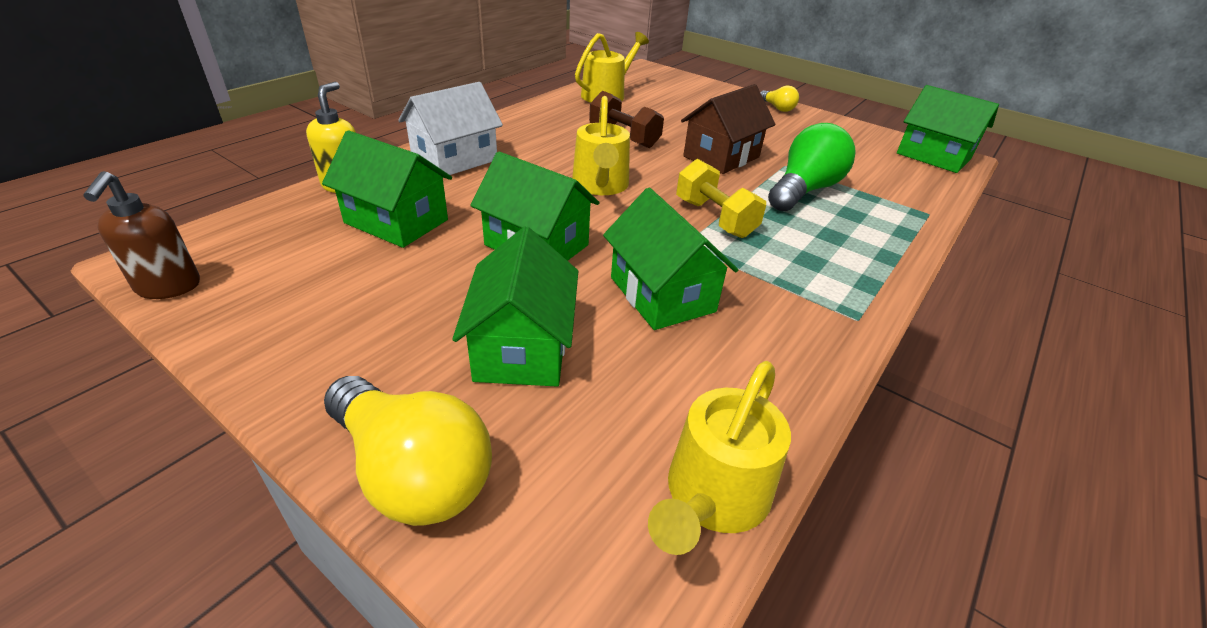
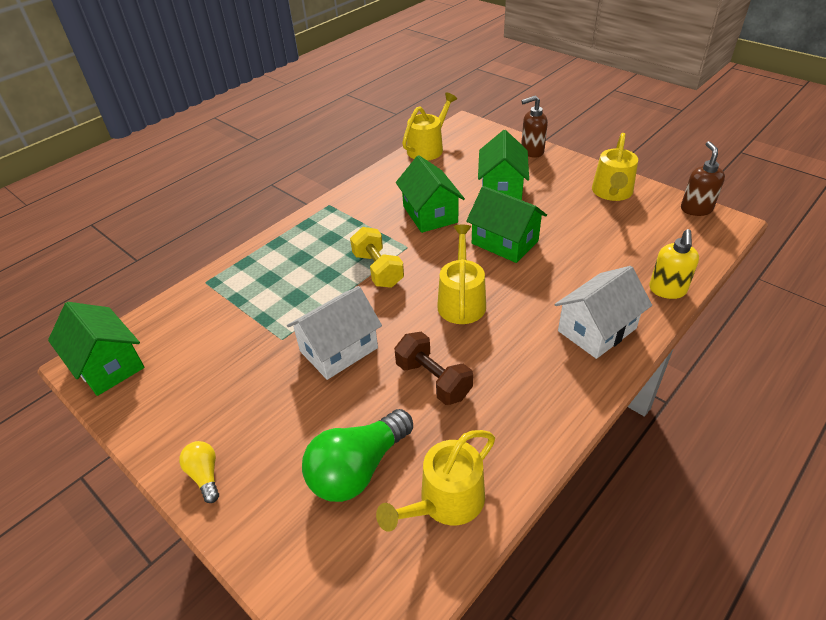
camera: 170 degrees left, 5 degrees up
green house [322,130,452,248] -> none
yellow light bulb [324,376,492,526] -> brown soap dispenser [521,95,548,158]
brown house [681,84,776,174] -> white house [287,286,382,380]
green light bulb [768,123,856,211] -> green light bulb moved to [302,409,413,502]
none -> yellow watering can [592,133,638,201]

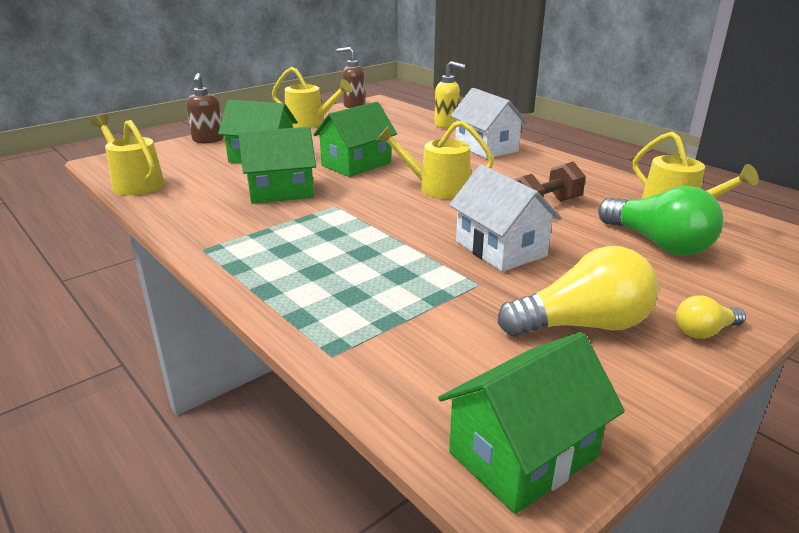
camera: 85 degrees left, 15 degrees down
yellow dumbbell [350,227,404,288] -> none
none -> yellow light bulb [498,246,658,337]

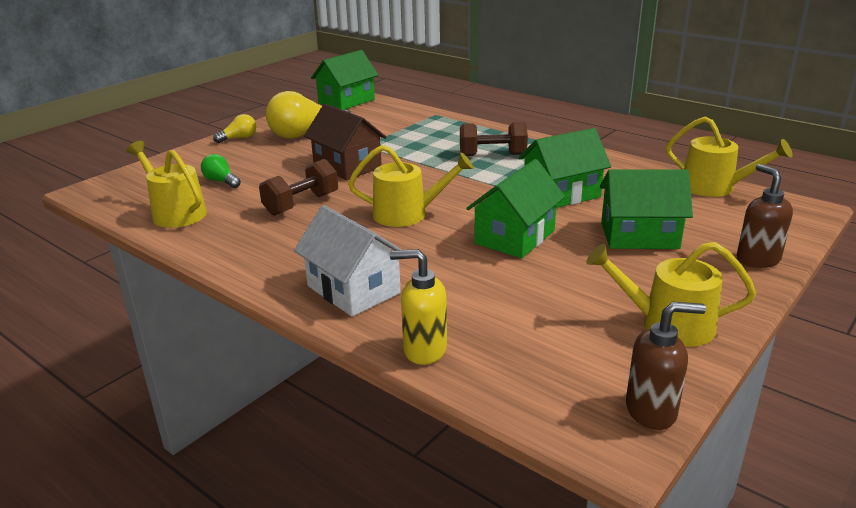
camera: 170 degrees right, 0 degrees up
white house [449,164,562,272] -> brown house [304,104,387,180]
green light bulb [598,186,724,256] -> green light bulb [201,154,241,188], size x0.51
none -> brown dumbbell [460,122,528,156]

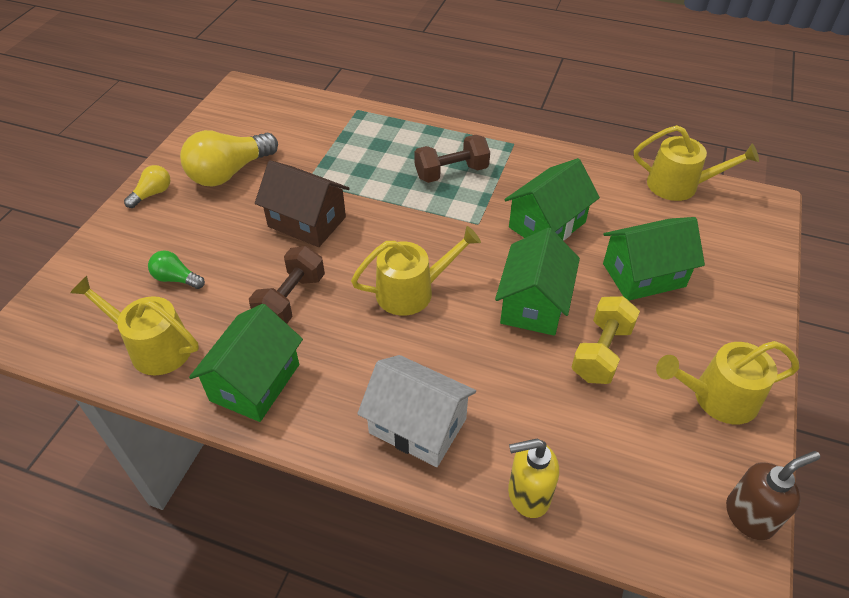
camera: 20 degrees left, 20 degrees up
green house [311,50,378,110] -> green house moved to [189,304,303,422]
brown soap dispenser [737,164,793,268] -> none
none -> yellow dumbbell [571,296,640,384]

